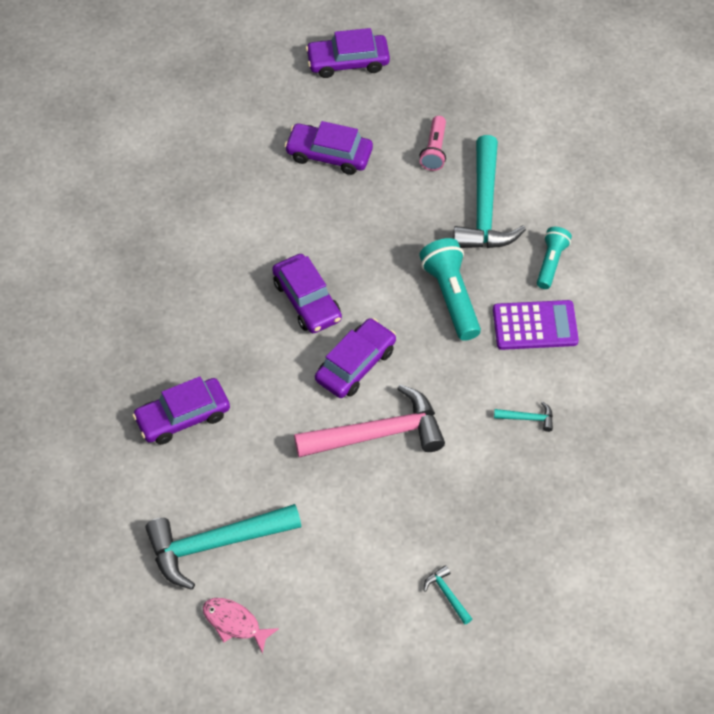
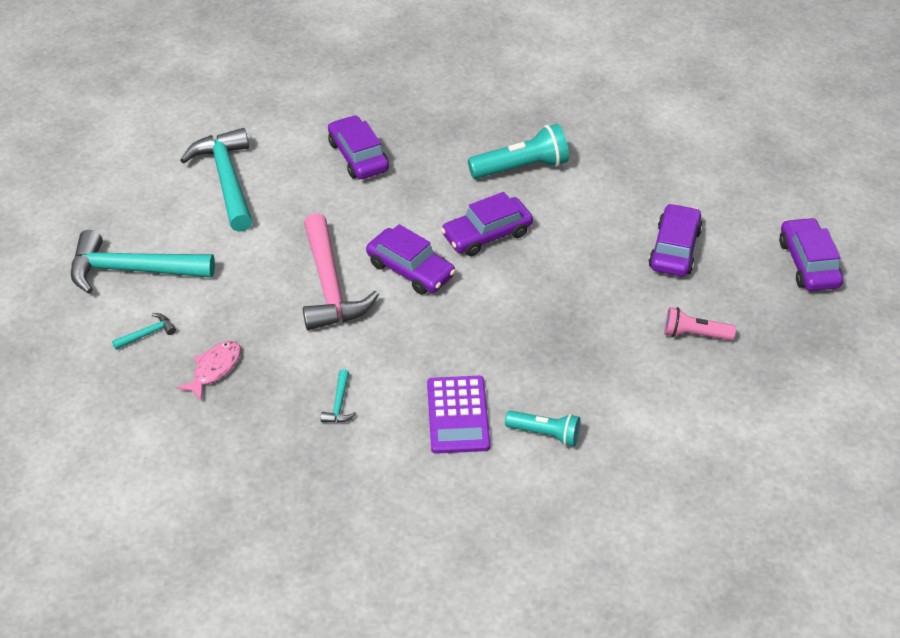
camera: 90 degrees right, 10 degrees down
pink fish [203,598,279,654] -> pink fish moved to [177,340,241,400]
turquoise flashlight [419,238,481,341] -> turquoise flashlight moved to [468,124,569,179]
turquoise hammer [453,135,526,248] -> turquoise hammer moved to [71,230,215,294]

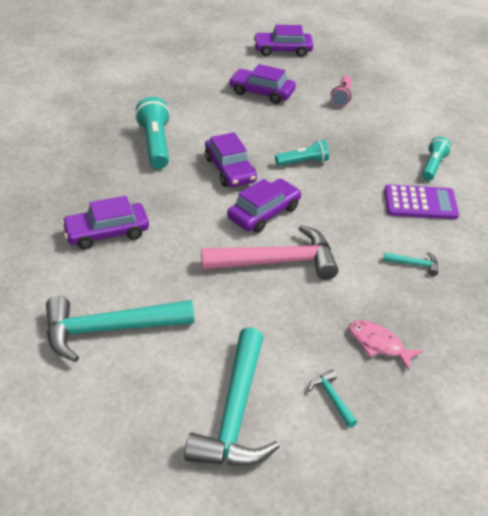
camera: 85 degrees left, 5 degrees down
none -> turquoise flashlight [275,140,329,166]

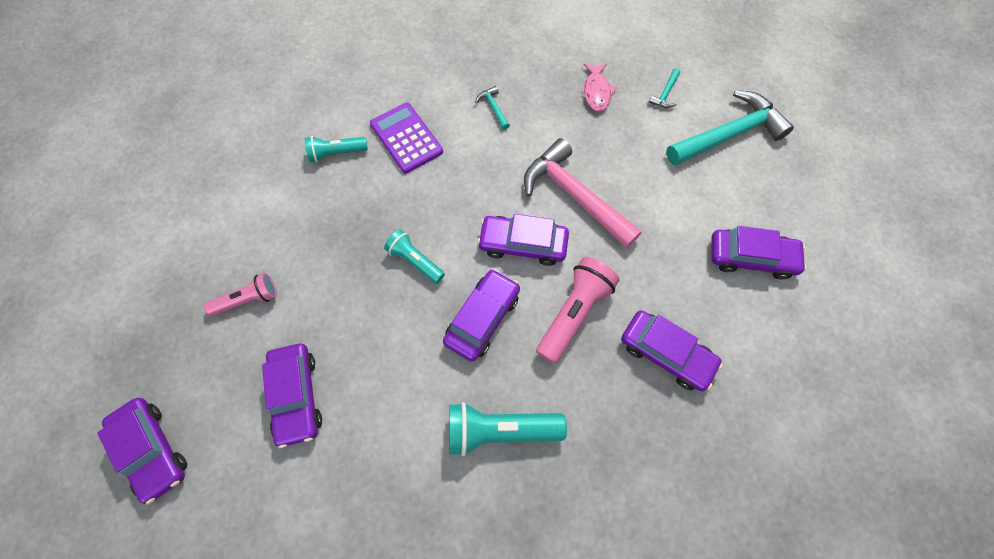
camera: 125 degrees left, 25 degrees up
turquoise hammer [46,296,194,362] -> purple car [711,226,807,279]
turquoise flashlight [135,97,170,169] -> turquoise flashlight turned 45 degrees clockwise [449,402,567,456]
none -> pink flashlight [536,257,620,364]

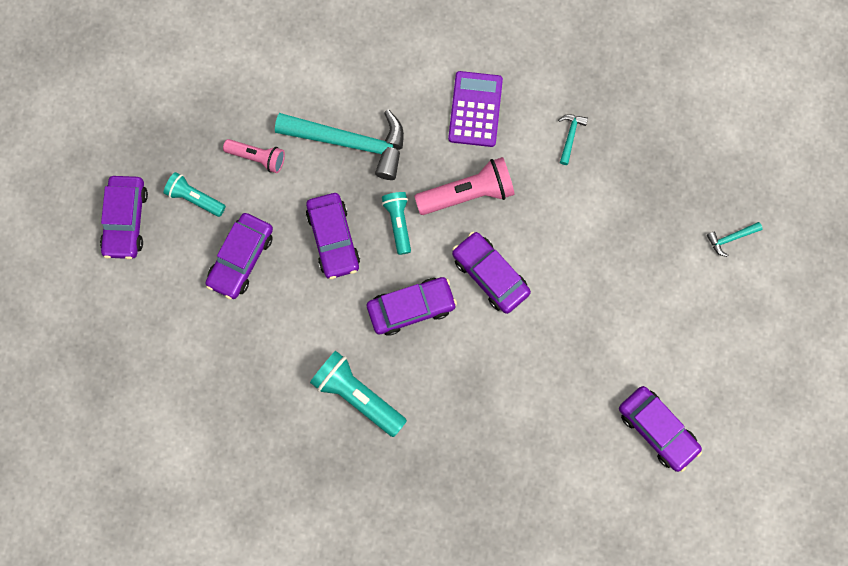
camera: 40 degrees right, 10 degrees up
turquoise flashlight [305,136,368,162] -> turquoise flashlight moved to [164,172,226,217]
pink hammer [524,138,642,248] -> none
pink flashlight [536,257,620,364] -> pink flashlight moved to [414,157,515,215]
pink fish [584,63,617,112] -> none
purple car [621,310,723,391] -> purple car moved to [306,193,360,279]
turquoise hammer [666,90,794,166] -> turquoise hammer moved to [275,110,404,180]

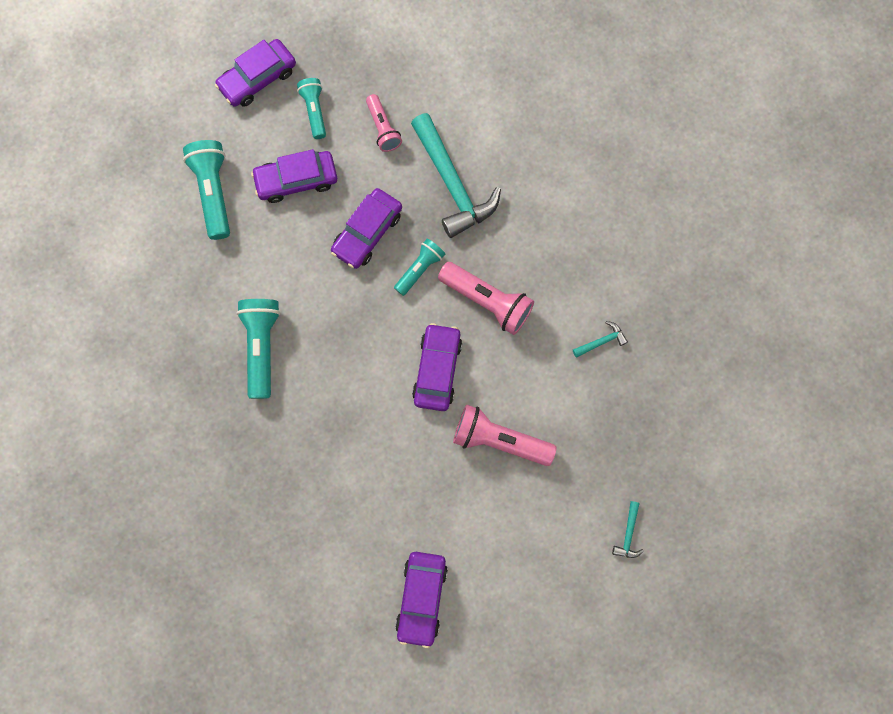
camera: 50 degrees right, 0 degrees up
purple car [367,277,457,336] -> none
purple calculator [448,71,503,147] -> none
turquoise hammer [707,222,763,257] -> turquoise hammer turned 105 degrees counterclockwise [612,501,644,558]
none -> turquoise flashlight [183,140,230,240]
none -> pink flashlight [453,405,556,466]

